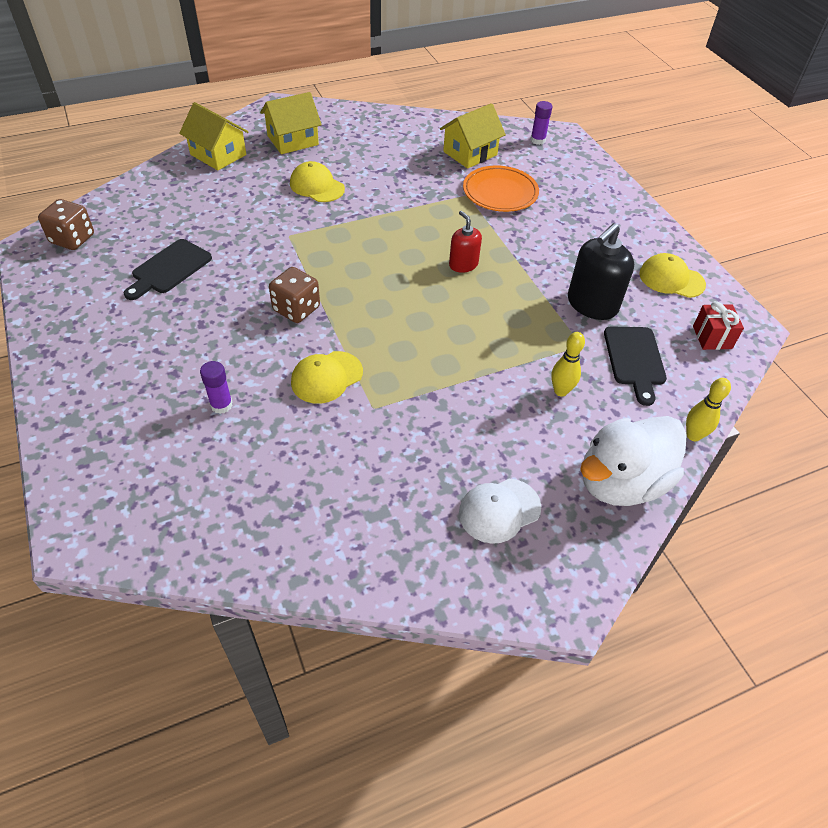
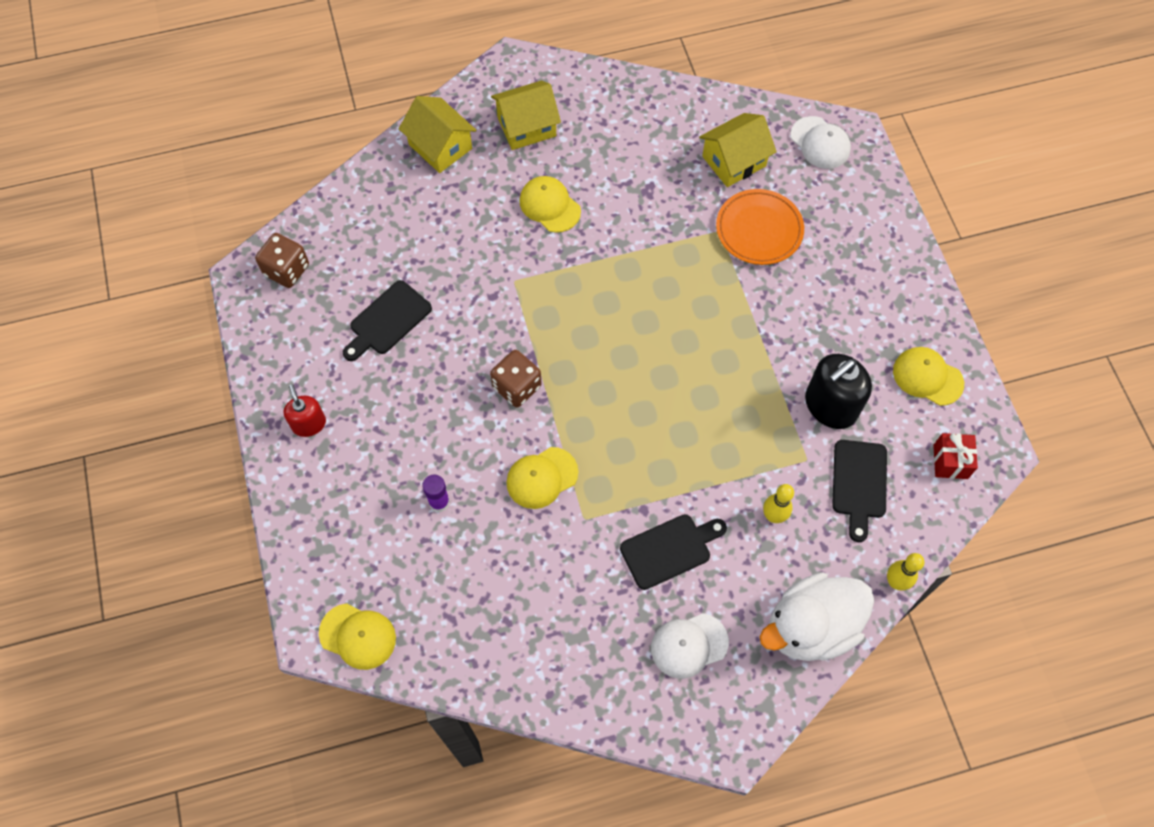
camera: 10 degrees right, 15 degrees up
red soap dispenser [449,211,482,273] -> red soap dispenser moved to [283,384,326,437]
purple glue stick [531,101,552,145] -> white cap [790,116,851,169]
none -> yellow cap [319,603,396,670]
none -> black cutting board [620,514,727,590]

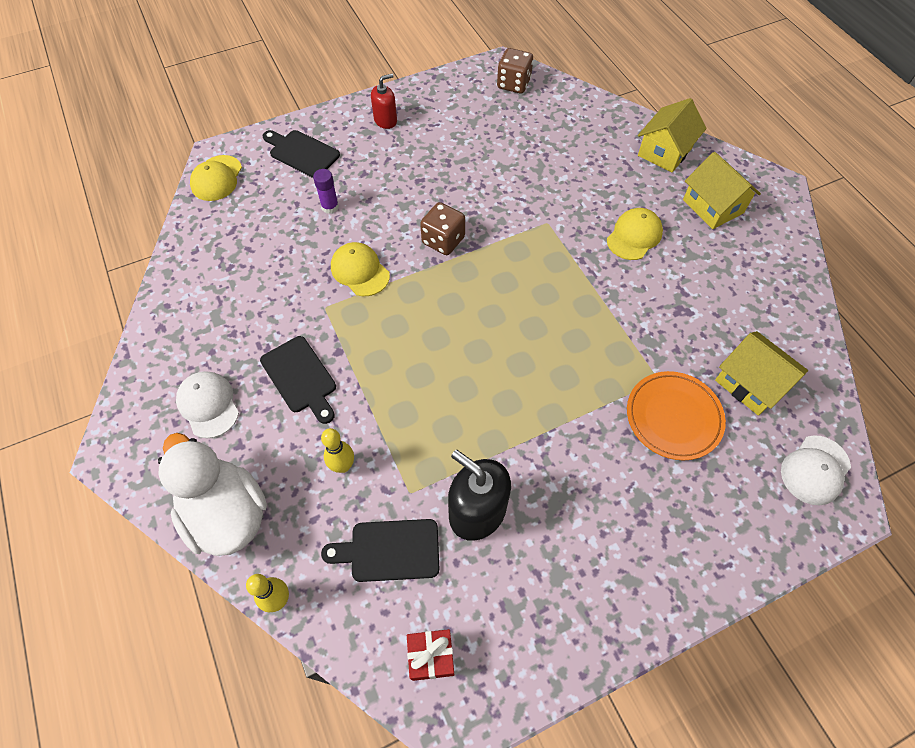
camera: 80 degrees right, 5 degrees down
black cutting board [343,280,432,361] -> black cutting board moved to [263,130,340,178]
yellow cap [893,347,964,406] -> none

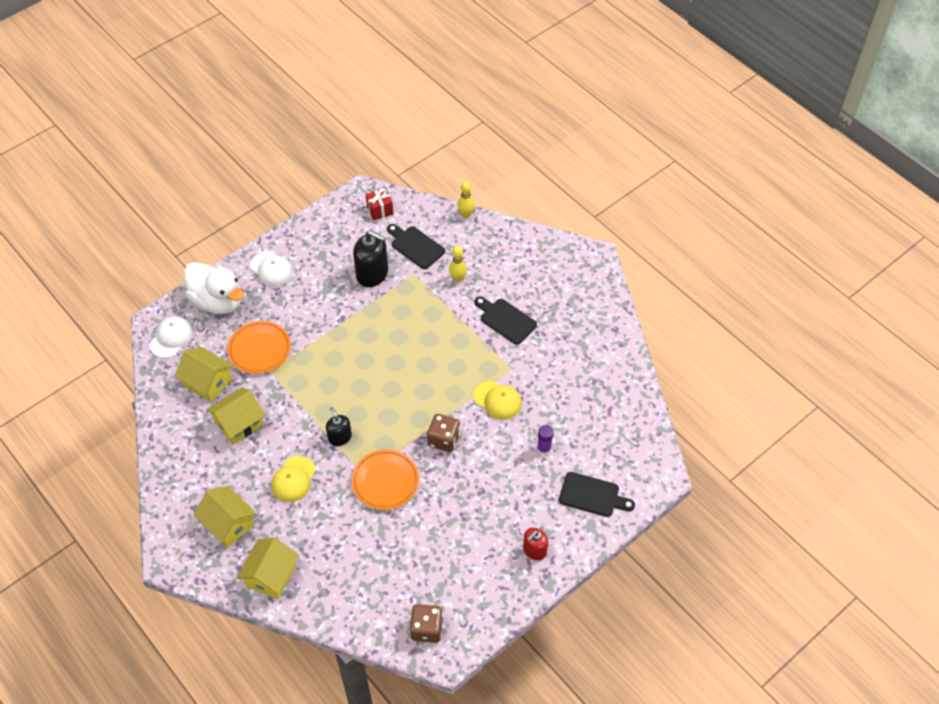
camera: 165 degrees right, 5 degrees down
white duck [158,433,267,556] -> white duck moved to [184,262,244,314]
white cap [176,371,239,438] -> white cap moved to [250,251,293,287]
yellow cap [190,155,242,201] -> none
black cutting board [321,519,439,582] -> black cutting board turned 120 degrees counterclockwise [387,224,445,269]
none -> yellow house [207,387,266,445]
none -> black soap dispenser [326,407,352,446]
none -> orange plate [351,449,419,510]

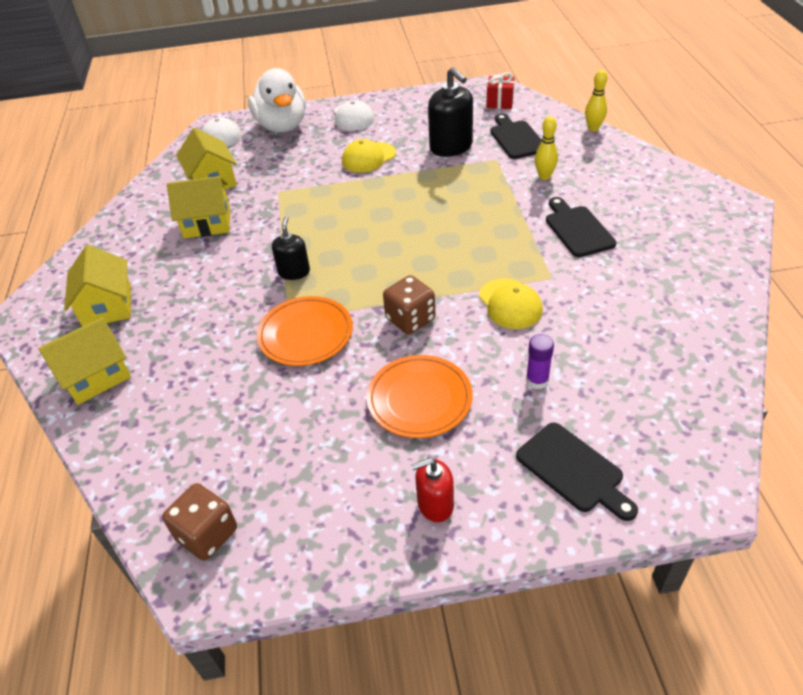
camera: 35 degrees right, 10 degrees down
orange plate [227,321,291,374] -> orange plate moved to [367,355,473,438]
yellow cap [271,456,316,502] -> yellow cap moved to [342,139,396,173]

